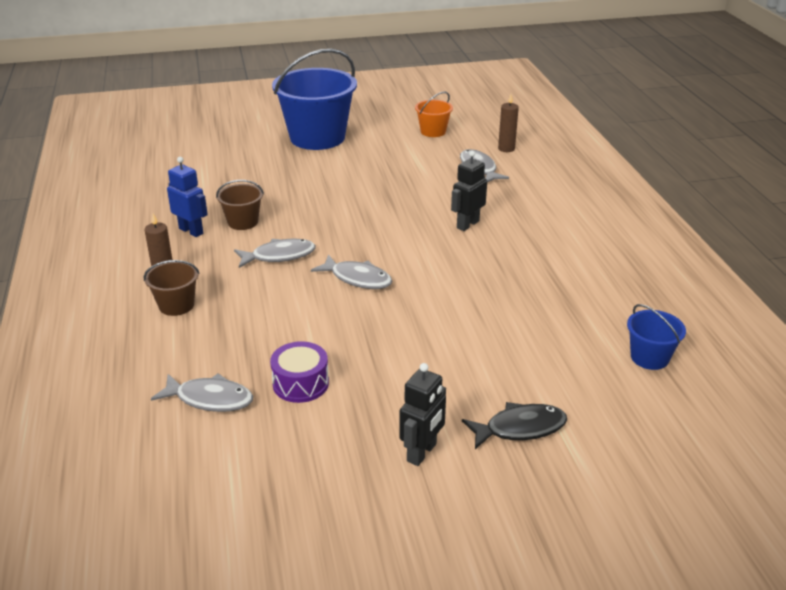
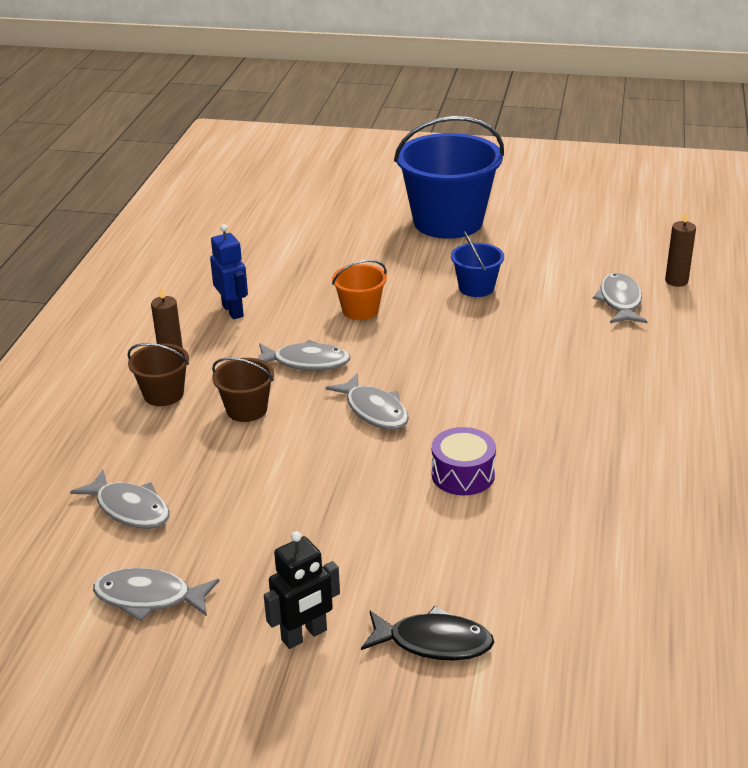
camera: 25 degrees right, 0 degrees up
brown bucket [216,180,264,230] -> brown bucket moved to [212,358,274,422]
purple drum [270,341,329,403] -> purple drum moved to [432,427,496,495]
orange bucket [415,92,453,137] -> orange bucket moved to [332,260,387,320]
black robot [451,151,487,231] -> none
blue bucket [627,304,686,370] -> blue bucket moved to [451,231,504,297]
none -> grey fish [93,568,219,621]

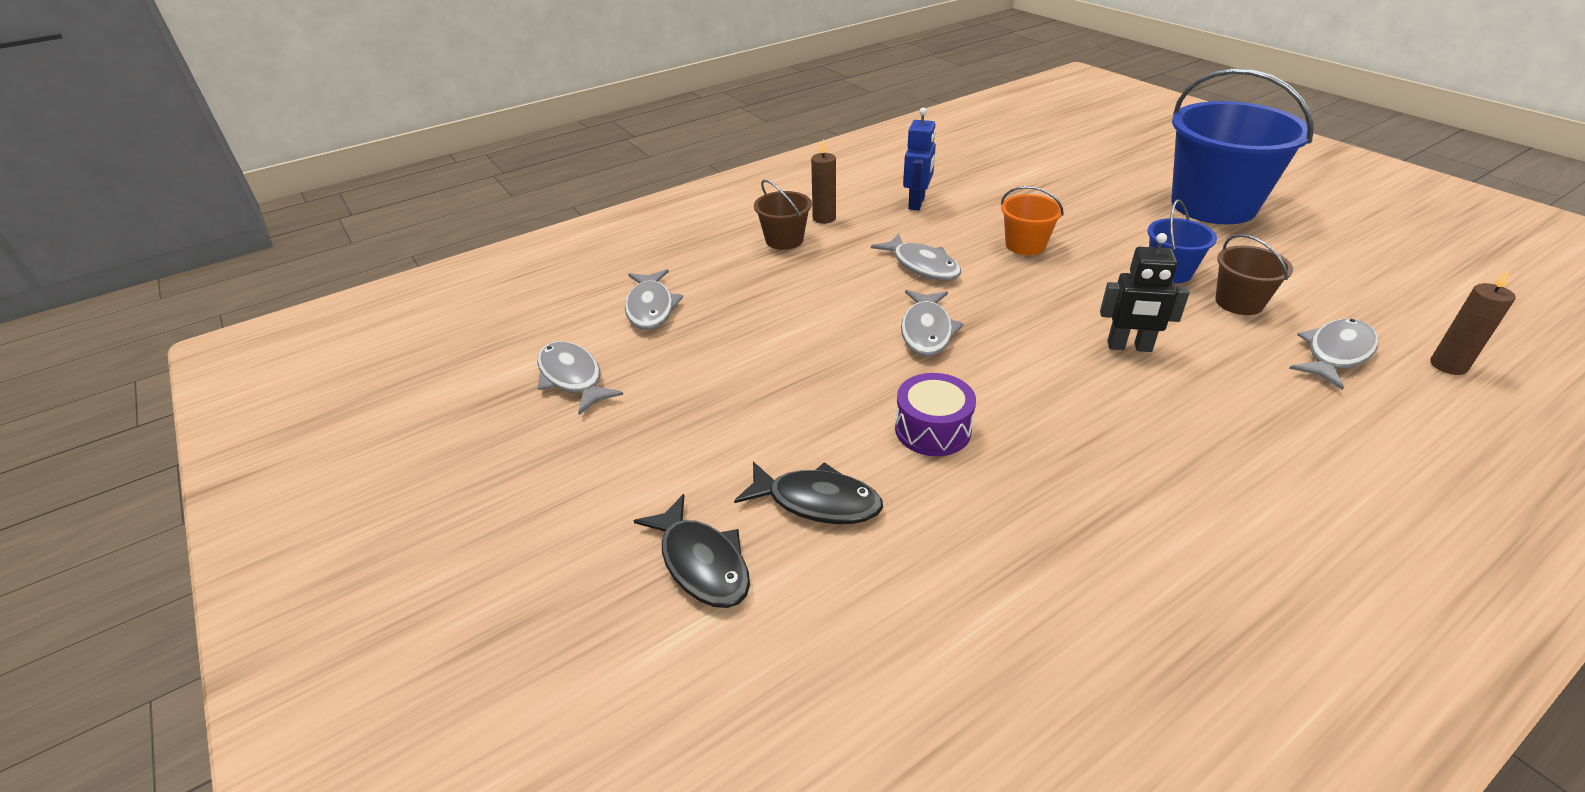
camera: 45 degrees right, 5 degrees up
brown bucket [212,358,274,422] -> brown bucket moved to [1215,234,1293,315]
black robot [264,531,340,649] -> black robot moved to [1100,233,1190,352]
none -> black fish [734,462,883,524]

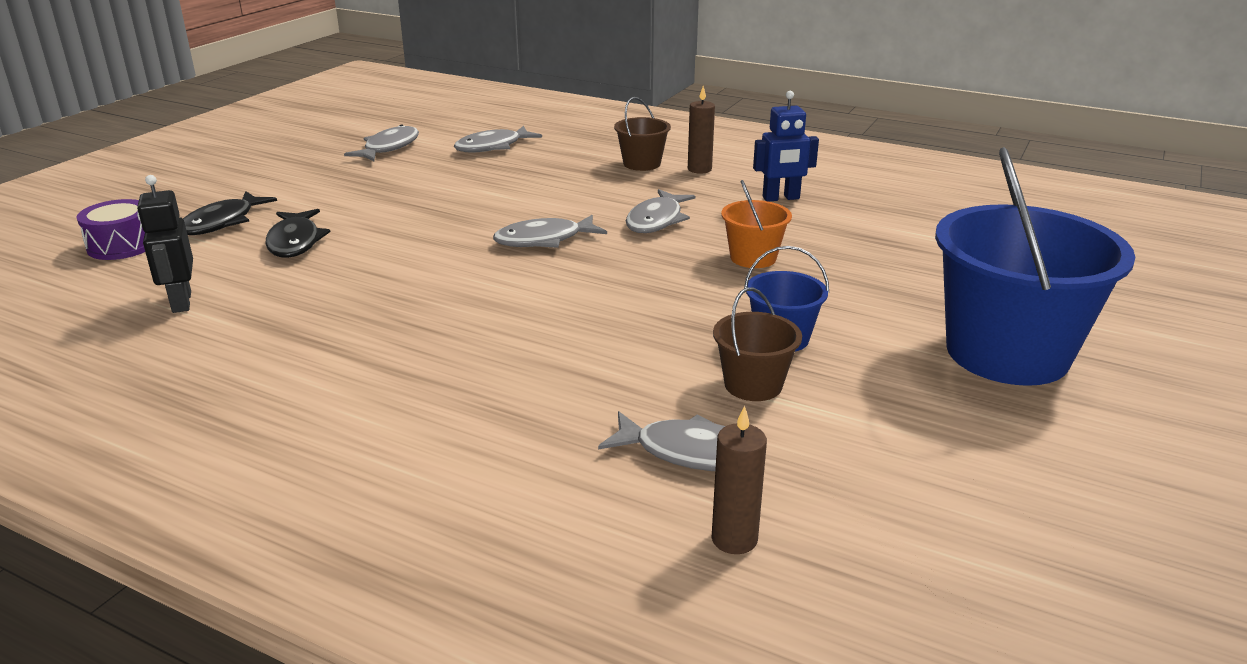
camera: 60 degrees right, 10 degrees down
purple drum [895,373,976,456] -> purple drum moved to [76,199,145,260]
black robot [1100,233,1190,352] -> black robot moved to [137,175,193,313]

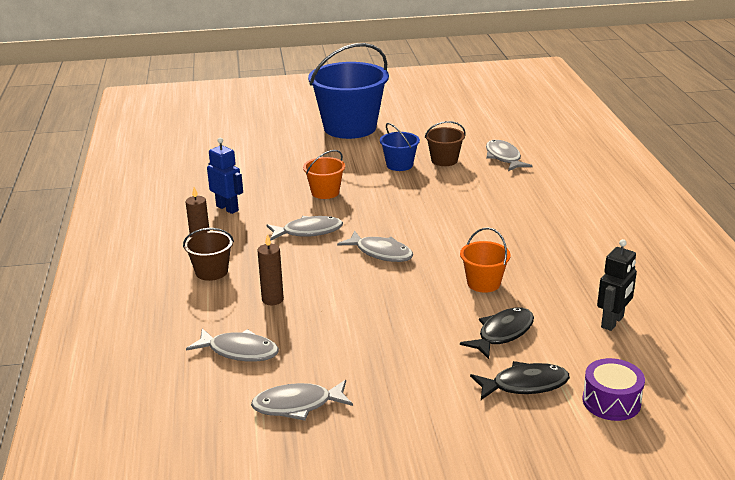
camera: 125 degrees left, 0 degrees up
brown candle [712,405,767,554] -> brown candle moved to [257,234,284,305]
none -> orange bucket [460,228,511,293]

